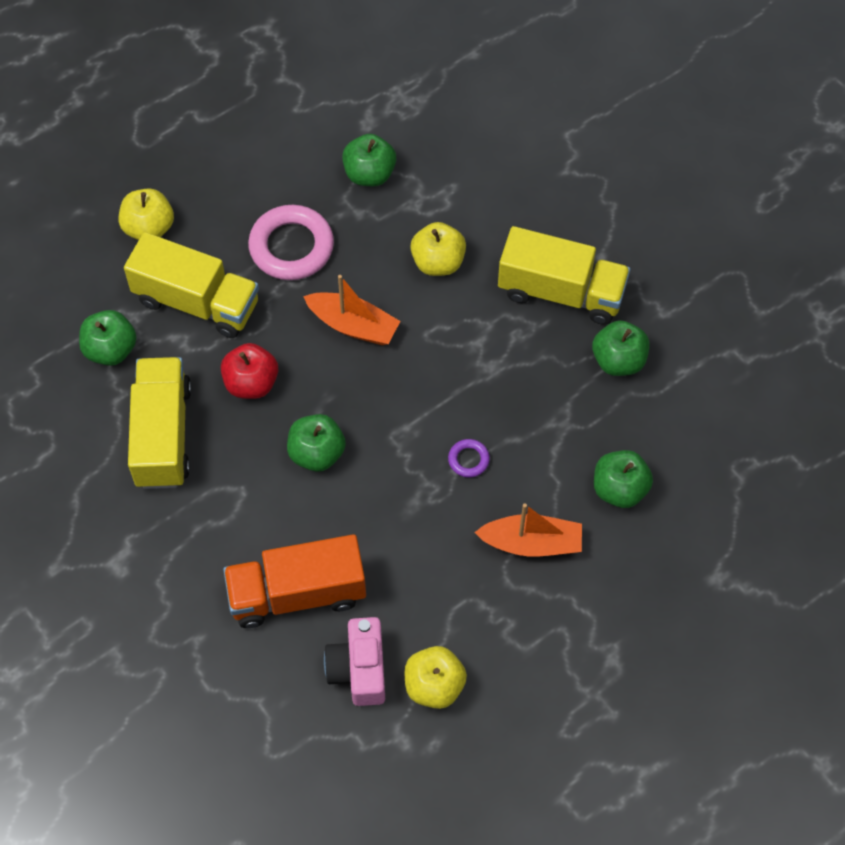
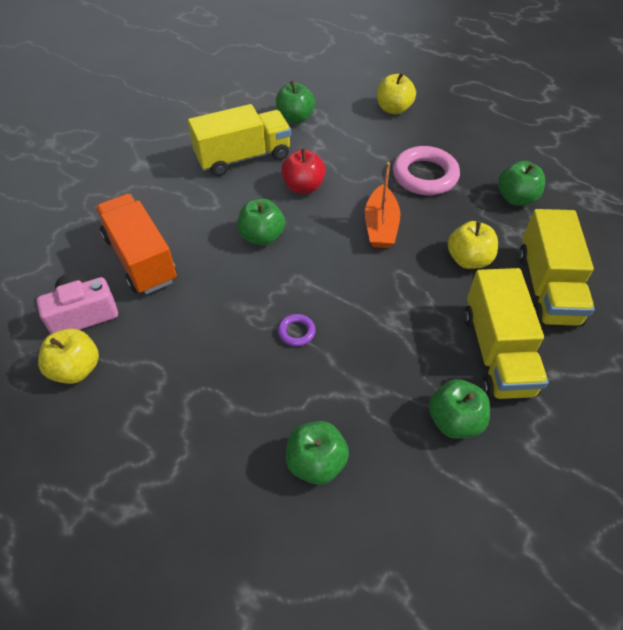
camera: 70 degrees right, 10 degrees down
yellow truck [124,232,259,338] -> yellow truck moved to [518,209,595,326]
orange boat [474,503,582,556] -> none

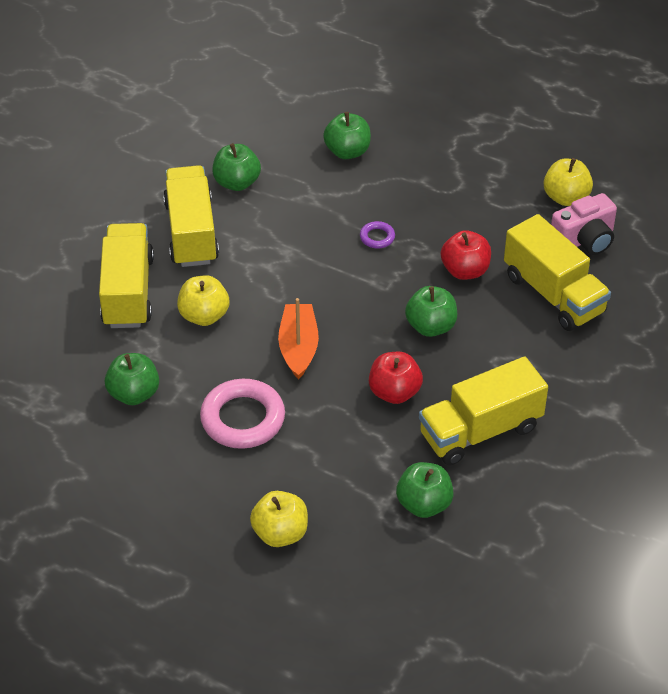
camera: 175 degrees right, 5 degrees down
orange truck [95,194,177,294] -> yellow truck [504,214,611,331]
none -> red apple [441,230,491,280]

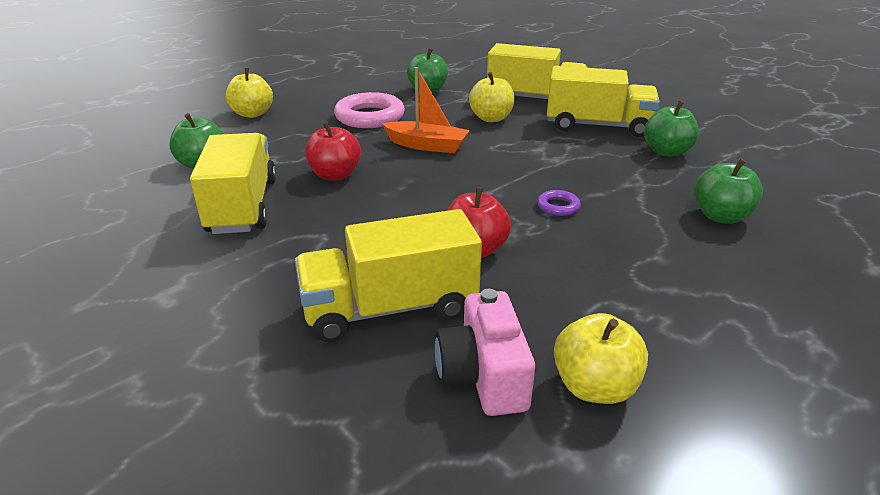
camera: 110 degrees right, 15 degrees down
green apple [405,286,457,337] -> none

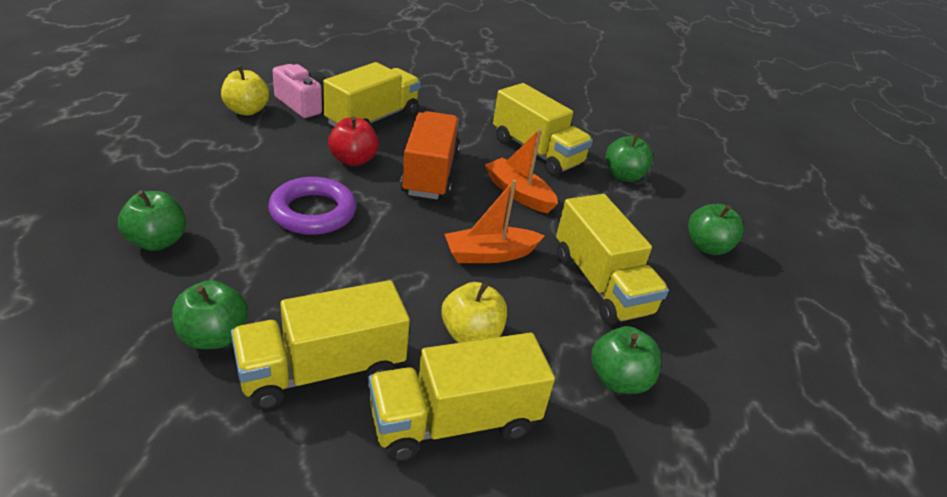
camera: 140 degrees right, 5 degrees up
yellow apple [225,68,273,118] -> green apple [688,204,744,255]
red apple [305,122,361,181] -> orange boat [485,129,558,213]
pink ring [334,92,405,128] -> yellow truck [556,194,669,325]
purple ring [537,190,581,216] -> purple ring [268,177,356,235], size x2.17
none -> orange truck [400,111,460,199]

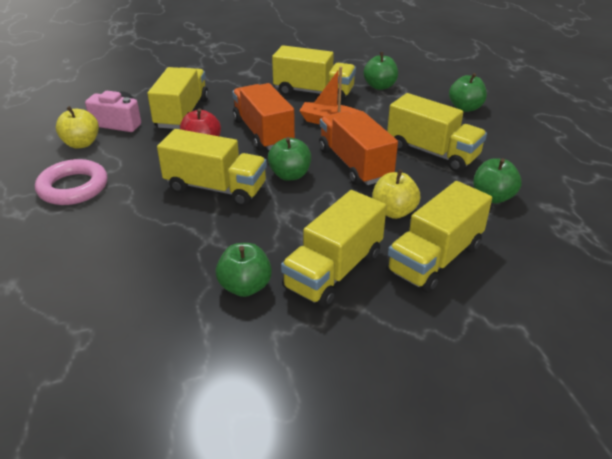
camera: 25 degrees left, 0 degrees up
green apple [118,190,186,251] -> green apple moved to [268,137,311,181]
purple ring [268,177,356,235] -> yellow truck [157,129,267,206]
orange boat [445,180,544,263] -> orange truck [319,111,398,185]
none -> pink ring [35,159,107,205]

